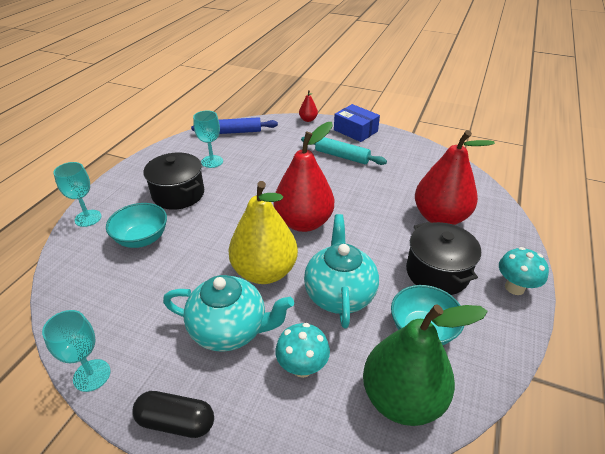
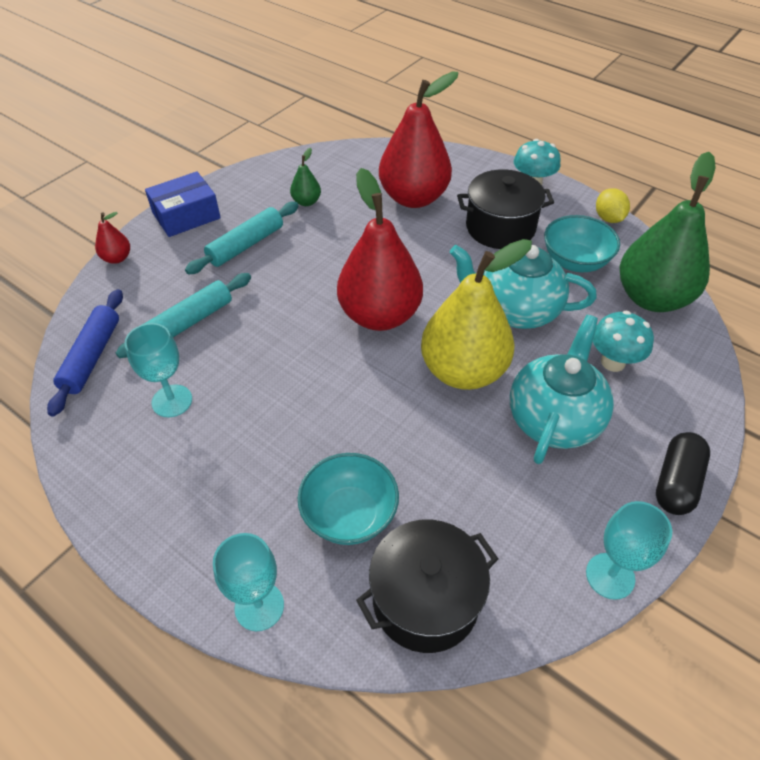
camera: 75 degrees left, 10 degrees up
black pot [143,152,204,210] -> black pot moved to [356,520,498,653]
none -> turquoise rolling pin [116,273,251,358]
none -> green pear [290,148,321,206]
none -> yellow lemon [596,188,630,223]

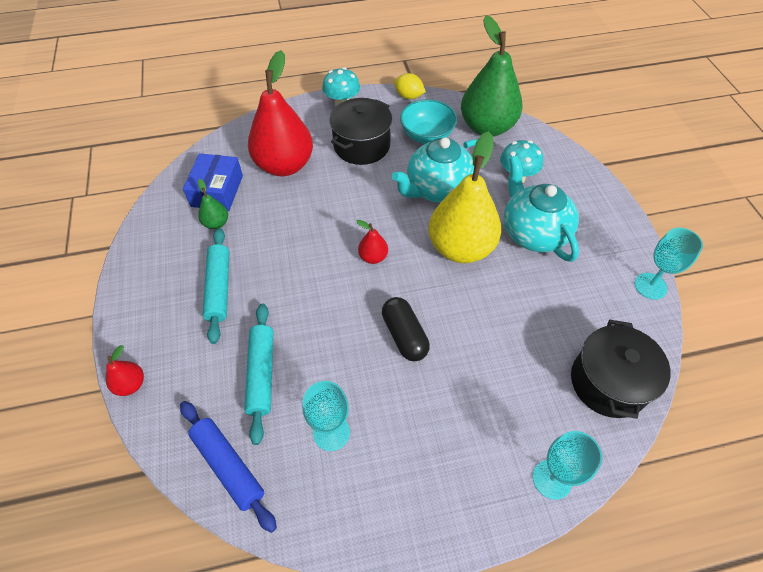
camera: 50 degrees left, 5 degrees up
blue box [145,171,221,237] -> blue box moved to [183,153,243,211]
turquoise bowl [298,453,399,545] -> none
red pear [337,168,423,331] -> red pear [357,220,388,264], size x0.43
black capsule [656,432,710,515] -> black capsule moved to [382,297,430,361]

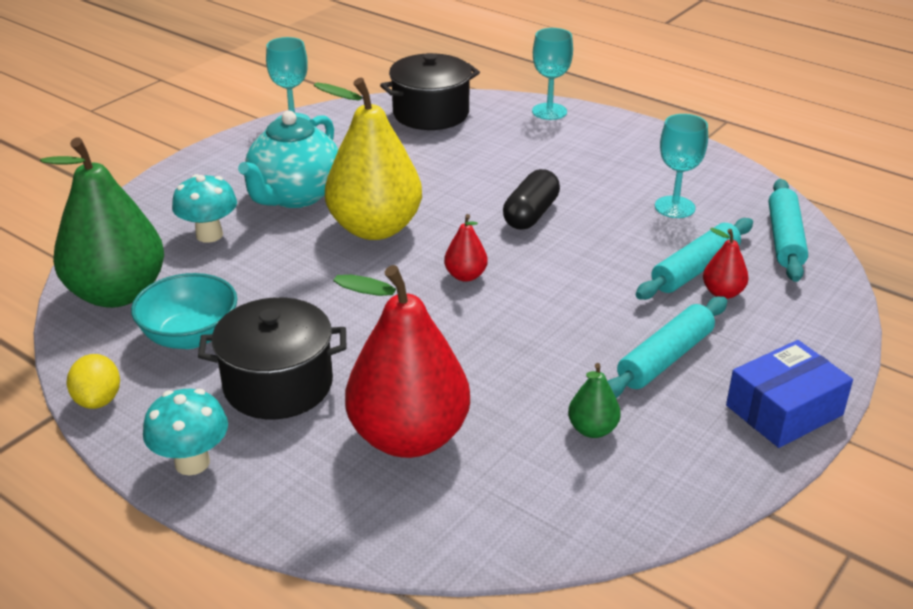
camera: 130 degrees left, 20 degrees down
red pear [106,345,144,396] -> red pear moved to [703,228,749,299]
blue rolling pin [180,401,277,533] -> turquoise rolling pin [769,179,808,282]
blue box [183,153,243,211] -> blue box moved to [726,340,853,448]
turquoise teapot [392,138,478,203] -> none

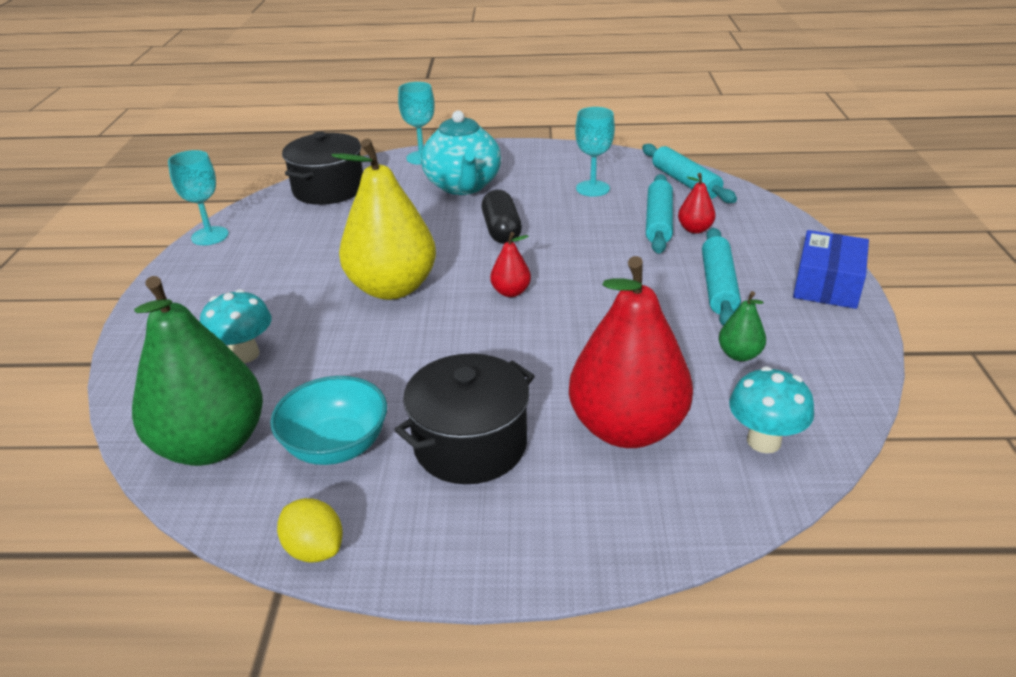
camera: 35 degrees left, 0 degrees up
turquoise mushroom [143,389,228,475] -> turquoise mushroom moved to [729,367,814,453]
turquoise teapot [238,111,338,208] -> turquoise teapot moved to [421,110,501,195]

